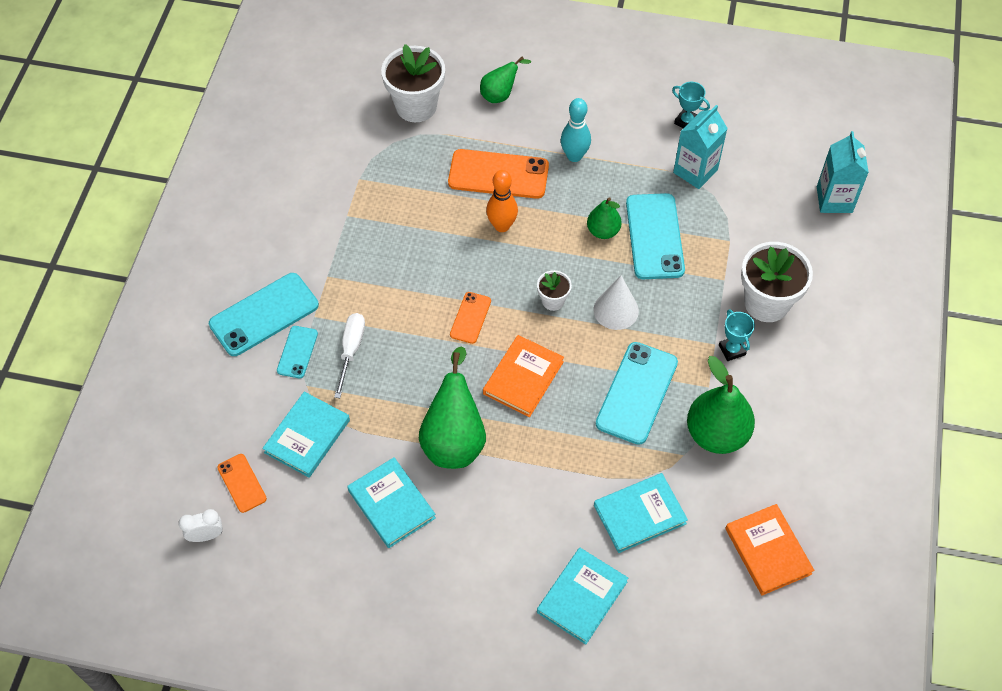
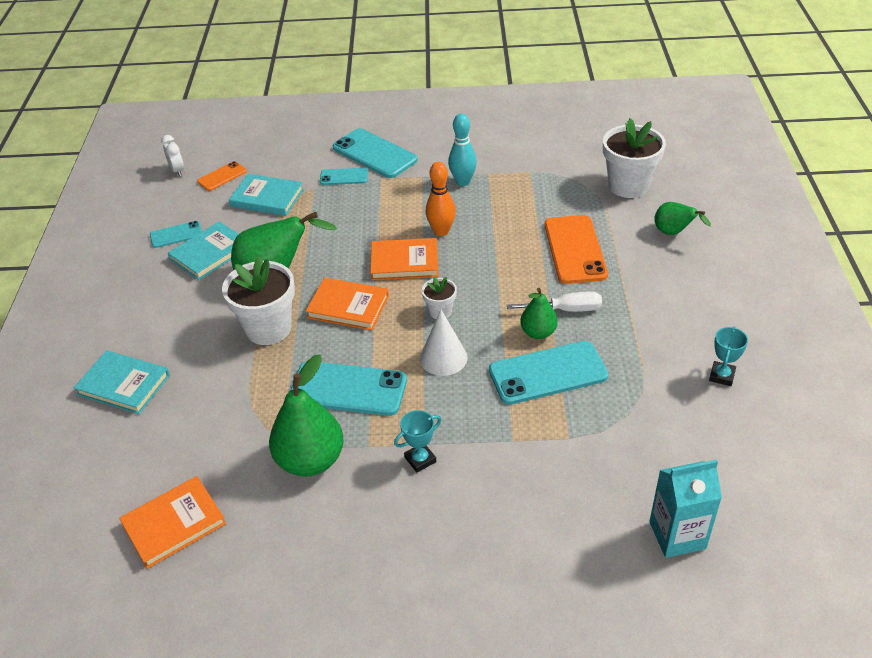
camera: 80 degrees right, 15 degrees down
white screwdriver [334,313,365,398] -> white screwdriver moved to [507,291,602,312]
orange phone [450,292,491,344] -> orange book [370,238,439,280]
orange bowling pin [486,170,518,232] -> orange bowling pin moved to [426,162,456,236]
turquoise bowling pin [561,98,591,162] -> turquoise bowling pin moved to [448,113,477,186]
turquoise book [594,473,688,553] -> none
turquoise carton [673,105,728,189] -> none
white flower pot [741,242,813,322] -> white flower pot moved to [222,256,295,345]
none -> turquoise phone [150,221,202,248]

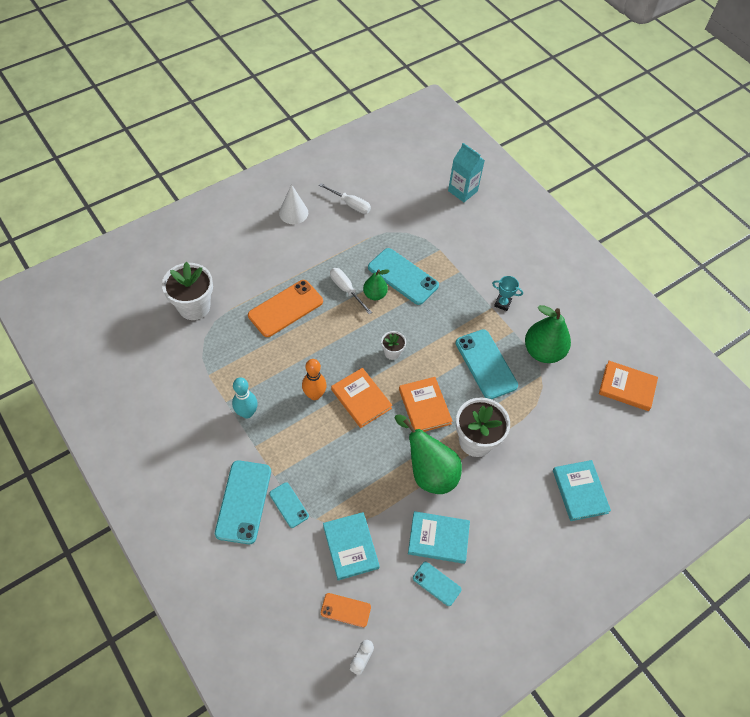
camera: 130 degrees left, 15 degrees up
white cone [420,309,467,376] -> white cone moved to [279,184,308,224]
green pear [654,202,711,235] -> none
turquoise trophy [709,326,748,386] -> white screwdriver [319,183,371,214]

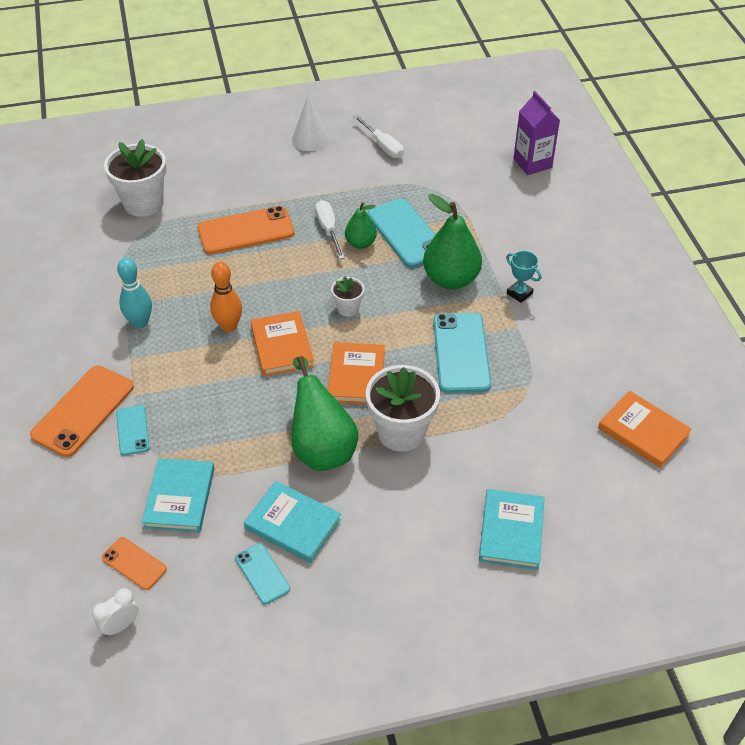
camera: 25 degrees right, 10 degrees down
turquoise phone [215,460,271,544] -> orange phone [30,366,134,457]
turquoise carton [448,143,485,202] -> purple carton [513,91,560,175]
green pear [525,305,571,363] -> green pear moved to [423,194,482,289]

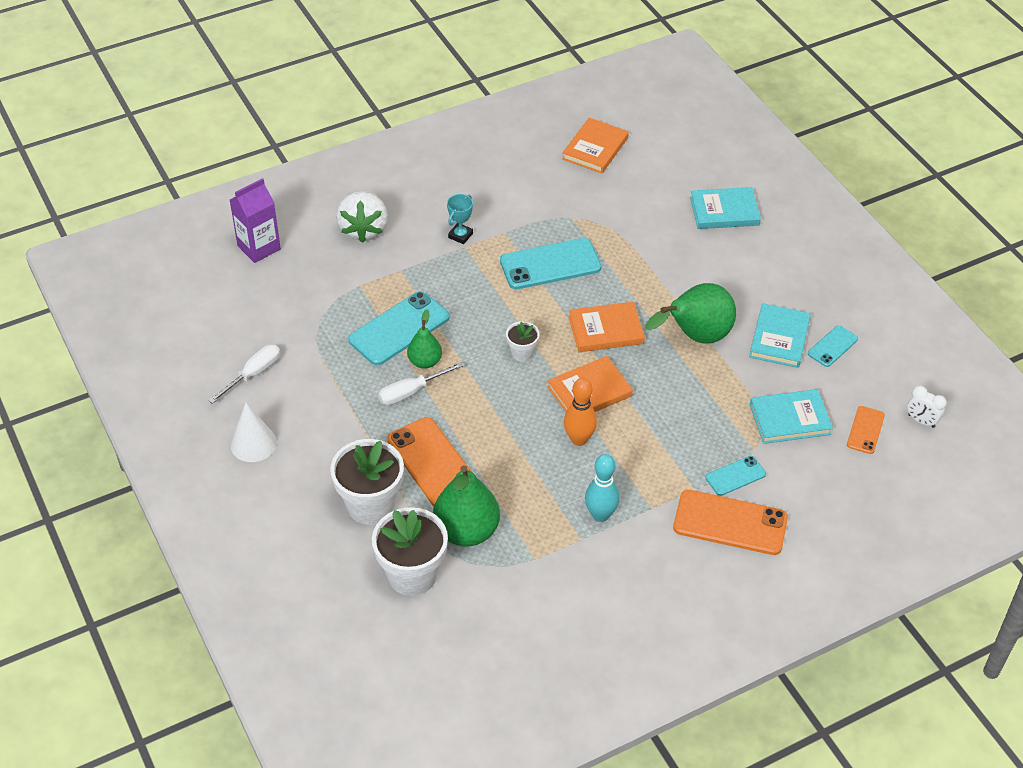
camera: 105 degrees left, 0 degrees up
white flower pot [366,365,440,451] -> white flower pot moved to [330,439,404,525]
green pear [423,194,482,289] -> green pear moved to [433,465,500,547]
none -> white strawberry [336,190,388,243]

